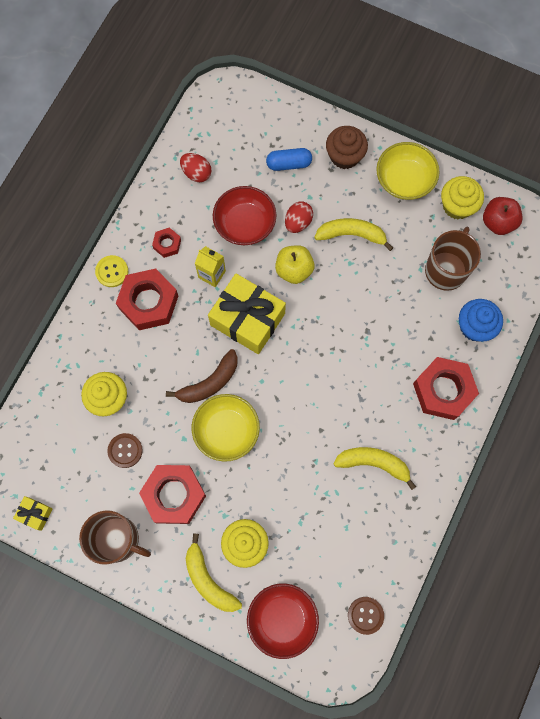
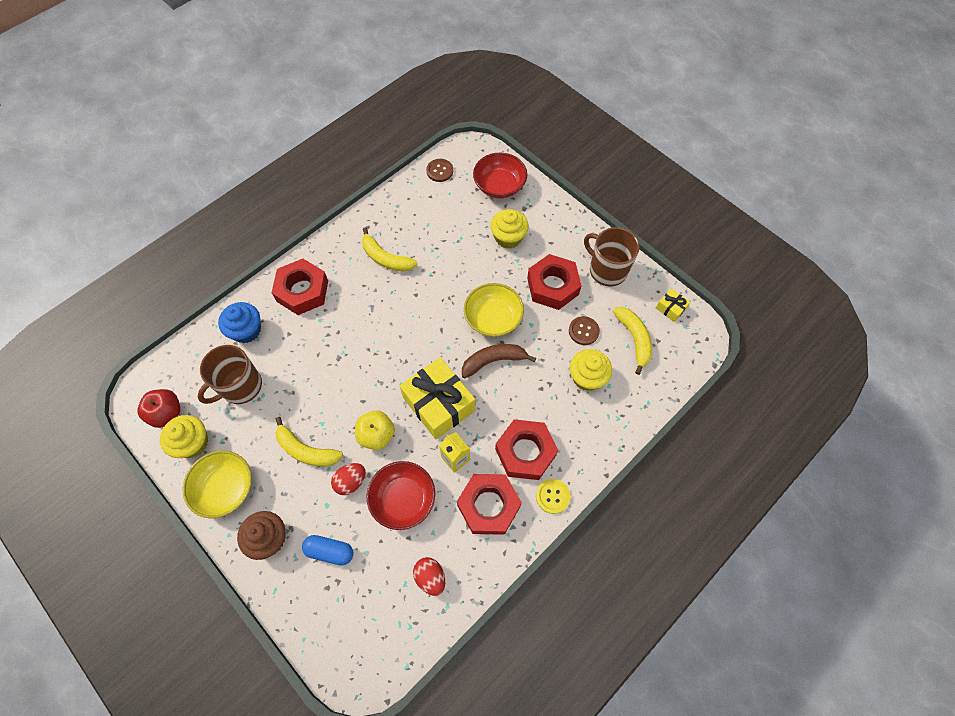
camera: 160 degrees left, 10 degrees down
red nut [152,227,181,258] -> red nut [457,474,522,535], size x2.04
yellow banana [186,533,242,612] -> yellow banana moved to [613,307,652,375]

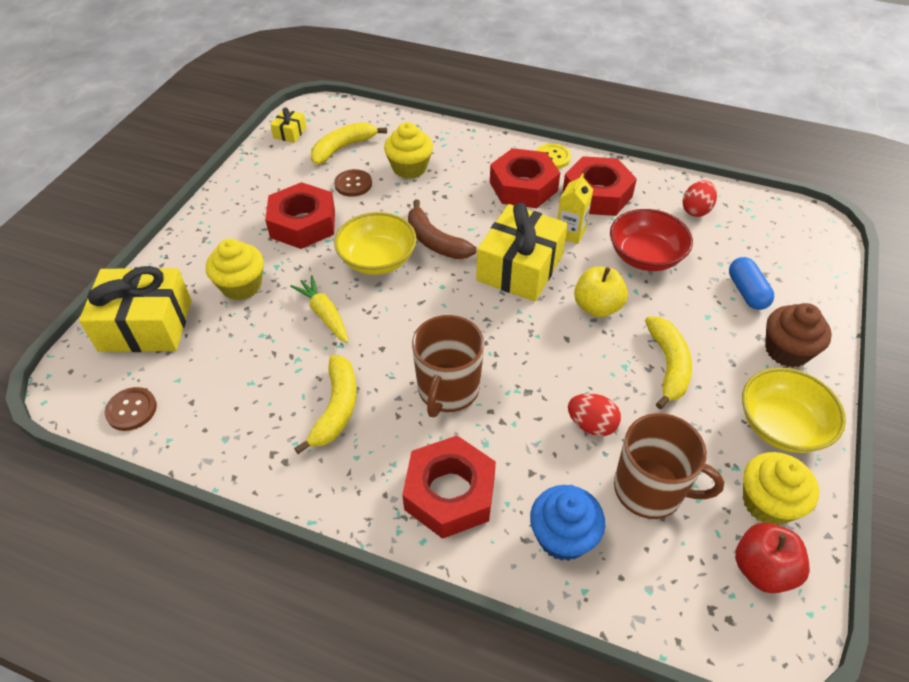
camera: 115 degrees left, 15 degrees down
red egg [331,463,366,495] -> red egg moved to [568,393,621,436]
red bowl [473,153,527,198] -> yellow gift [79,266,191,352]
brown mug [584,227,639,286] -> brown mug moved to [412,315,484,417]
none -> yellow carrot [290,275,348,343]

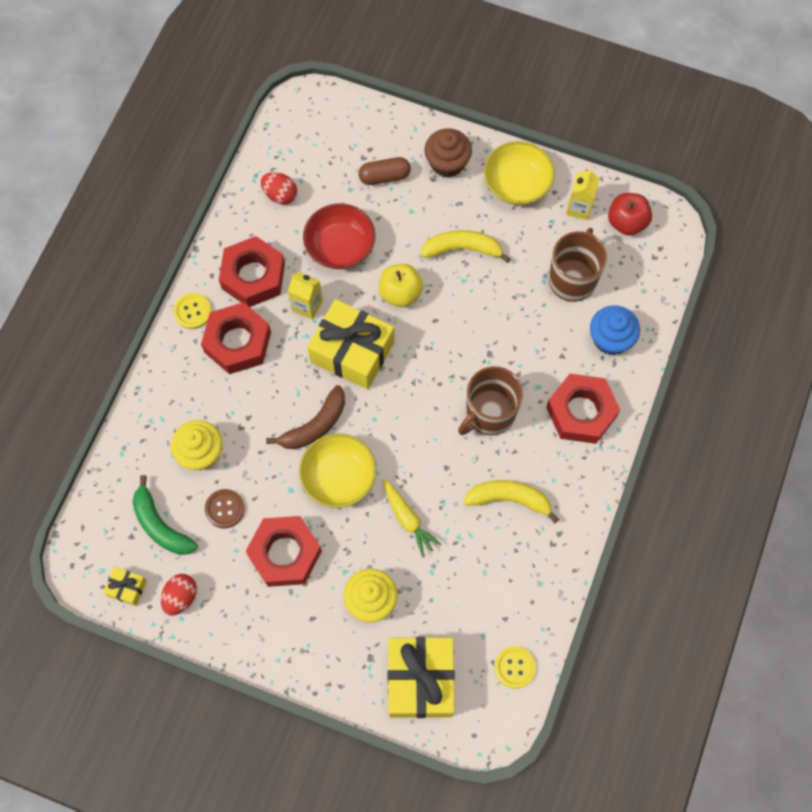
camera: 90 degrees left, 20 degrees up
brown button [104,387,157,431] -> yellow button [494,646,536,689]
yellow carrot [290,275,348,343] -> yellow carrot turned 90 degrees counterclockwise [382,479,442,558]
yellow banana [311,122,387,165] -> green banana [133,475,198,555]
brown mug [412,315,484,417] -> brown mug turned 120 degrees clockwise [458,366,523,435]
red egg [568,393,621,436] -> red egg moved to [161,574,197,615]
blue capsule [729,257,774,310] -> brown capsule [359,157,411,185]
yellow cupcake [743,452,819,525] -> yellow carton [566,168,600,220]

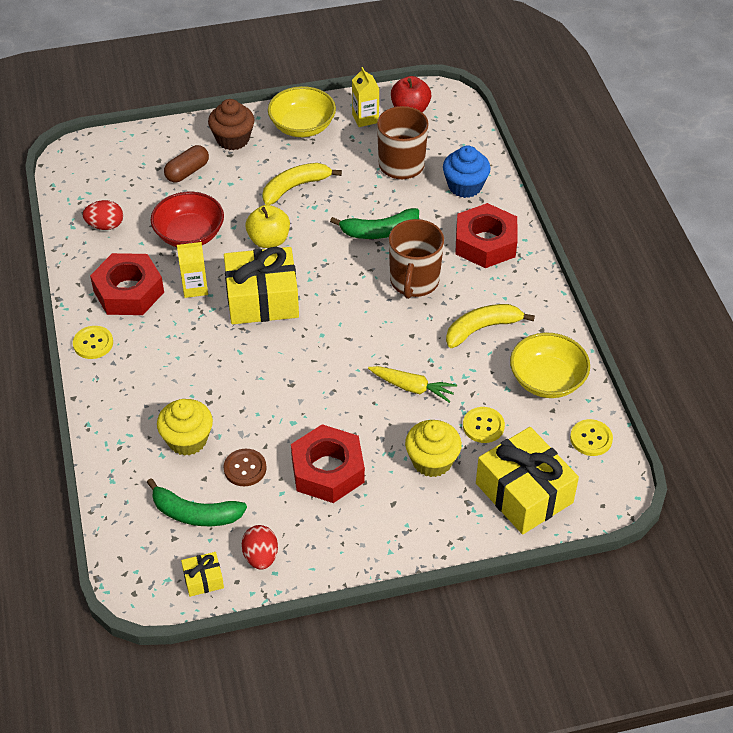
camera: 35 degrees left, 20 degrees down
red nut [201,302,271,374] -> none
brown banana [266,385,345,449] -> none
yellow bowl [299,433,377,508] -> yellow bowl moved to [510,333,590,398]
none -> green banana [330,208,419,239]
none -> yellow button [463,407,505,443]

